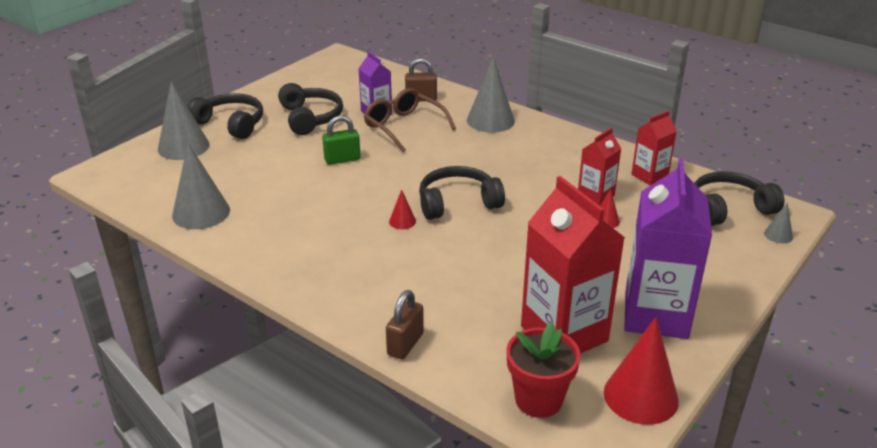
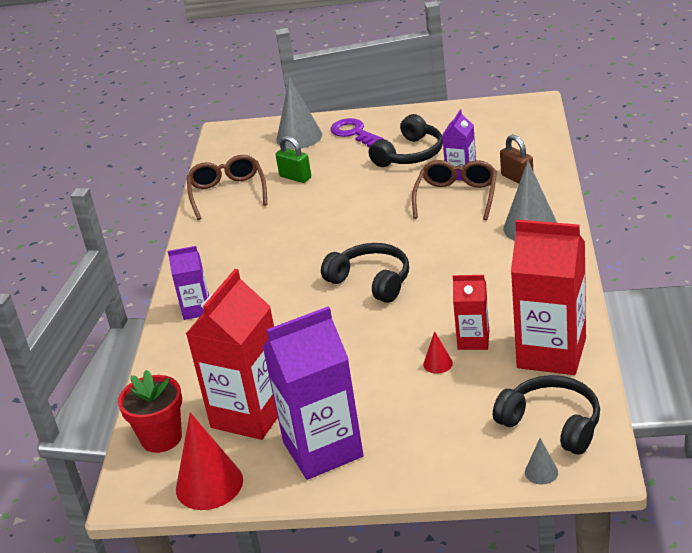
camera: 60 degrees right, 0 degrees up
grey cone [172,143,230,229] -> brown glasses [187,155,267,220]
black headphones [187,93,263,139] -> purple key [330,118,384,147]
green padlock [322,115,361,165] -> green padlock moved to [276,136,311,183]
brown padlock [386,290,424,360] -> none
red cone [389,189,416,229] -> none
red carton [631,110,677,186] -> red carton [511,220,586,375], size x1.90
none -> purple carton [168,246,209,320]

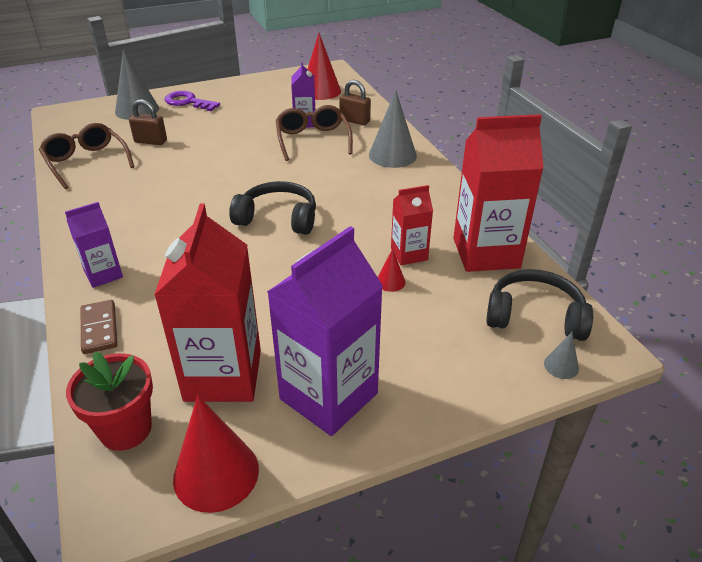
camera: 30 degrees left, 5 degrees up
green padlock [276,136,311,183] -> brown padlock [129,99,167,145]
black headphones [369,114,443,167] -> none
none -> brown domino [81,300,118,354]
none -> red cone [307,33,341,100]

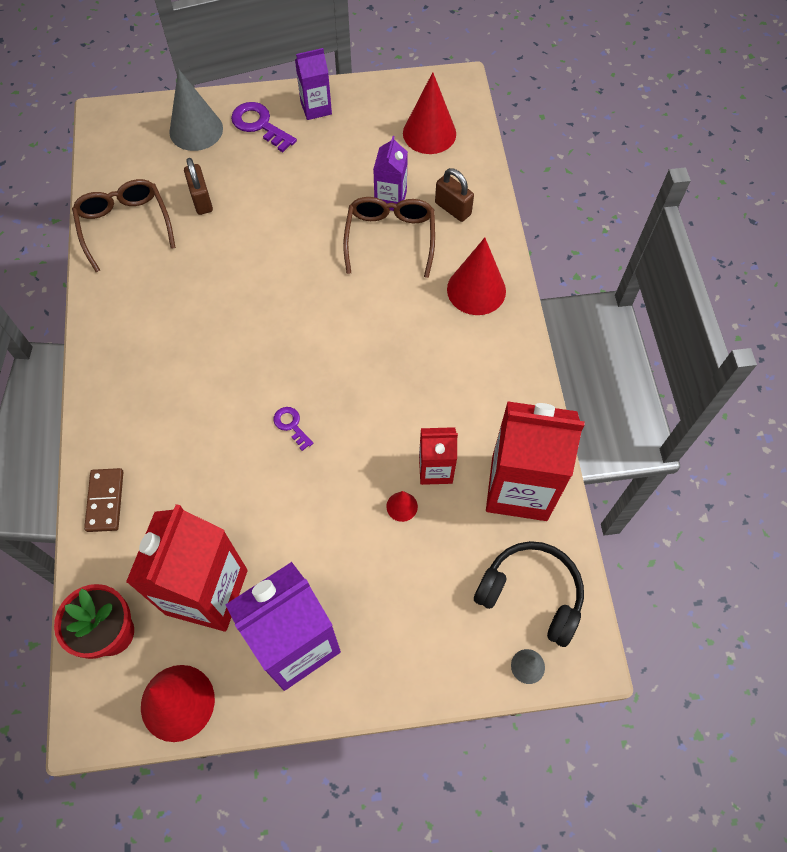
camera: 15 degrees right, 25 degrees up
purple carton [65,202,123,288] -> purple carton moved to [295,48,332,120]
brown padlock [129,99,167,145] -> brown padlock turned 45 degrees clockwise [184,158,213,215]
black headphones [229,181,316,235] -> none
grey cone [369,90,417,168] -> red cone [447,238,506,315]
none -> purple key [274,407,313,451]

